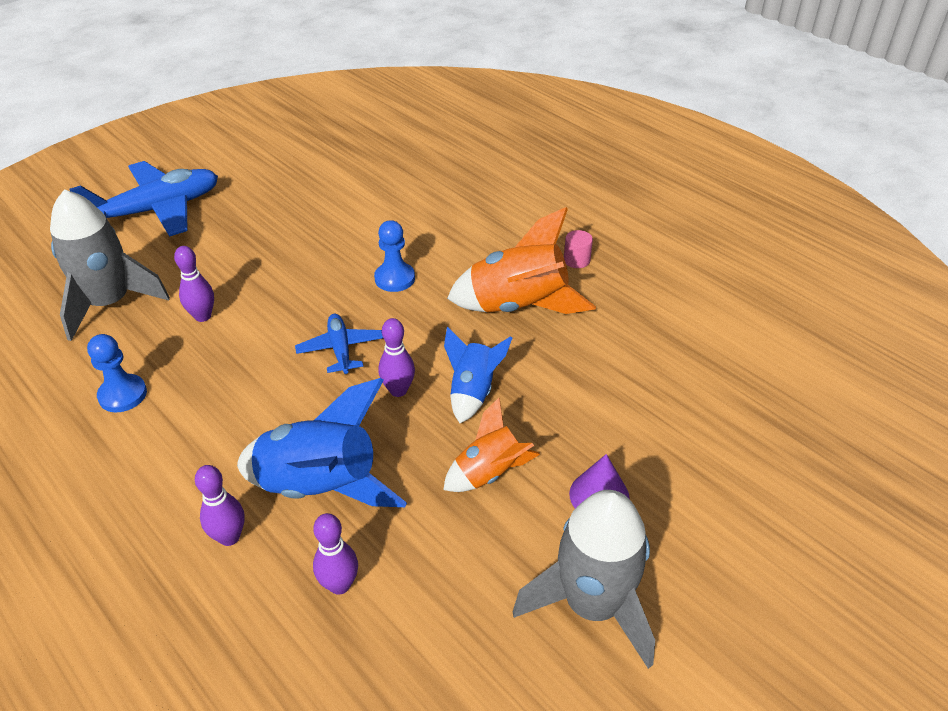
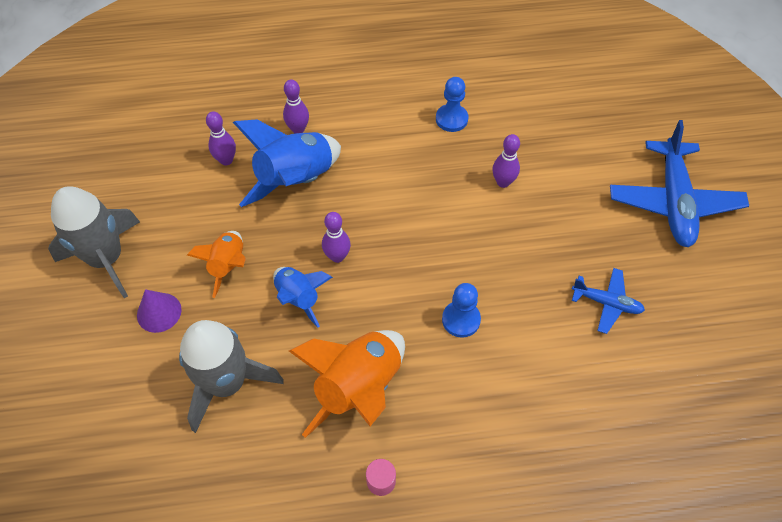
camera: 125 degrees right, 15 degrees up
grey rocket [50,189,170,341] -> grey rocket moved to [179,320,284,433]
blue plane [295,314,383,374] -> blue plane moved to [572,268,645,334]

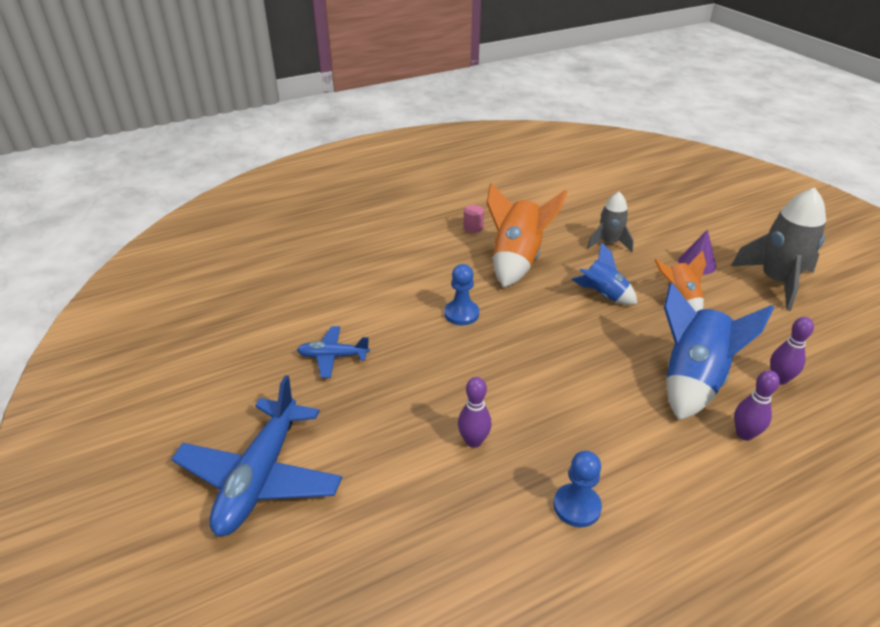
camera: 160 degrees right, 20 degrees down
grey rocket [179,320,284,433] -> grey rocket [587,192,634,252], size x0.59
purple bowling pin [322,212,351,263] -> none
blue plane [610,120,749,247] -> blue plane turned 150 degrees counterclockwise [171,375,342,536]

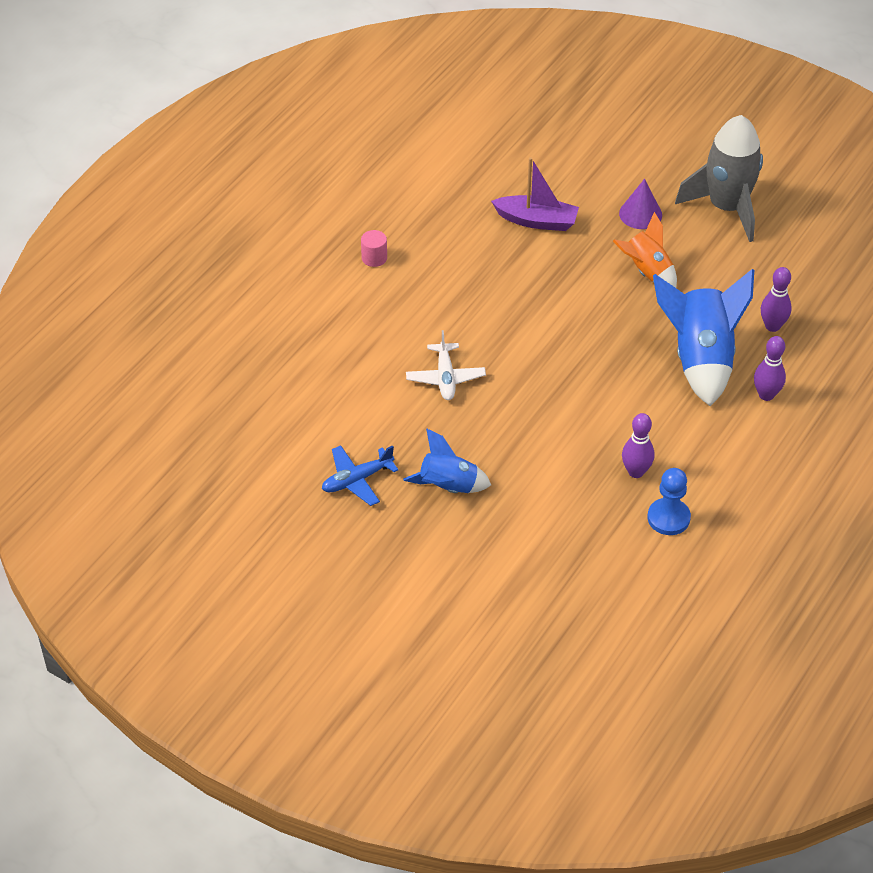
camera: 30 degrees left, 10 degrees up
blue plane [171,375,342,536] -> none
blue pawn [444,264,479,326] -> white plane [406,330,486,400]
purple bowling pin [458,377,492,448] -> purple bowling pin moved to [622,413,654,478]
orange rocket [487,183,568,288] -> none
blue rocket [571,242,637,305] -> blue rocket moved to [403,429,491,493]
grey rocket [587,192,634,252] -> purple boat [491,157,579,231]

